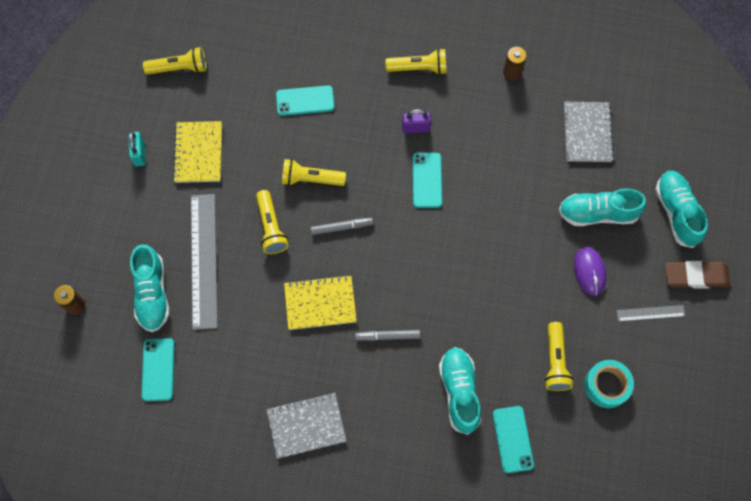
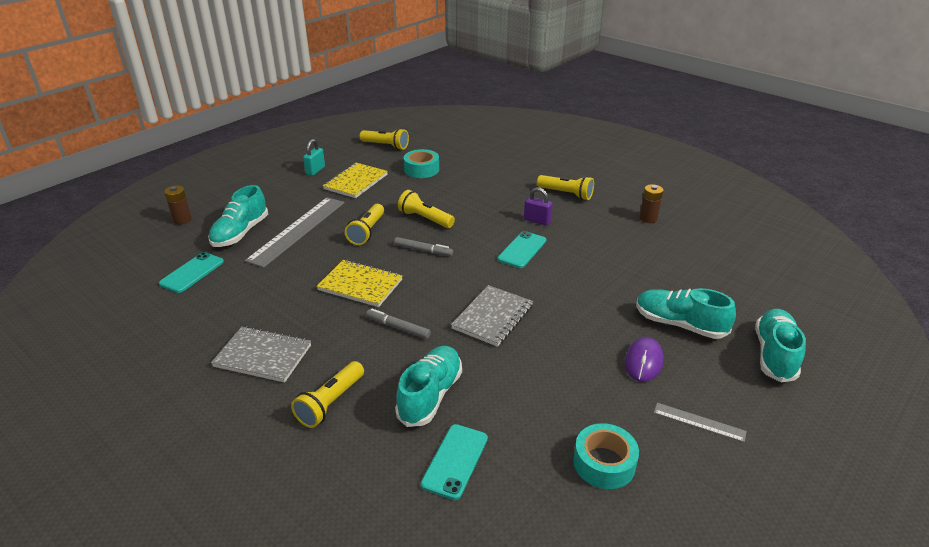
camera: 30 degrees right, 35 degrees down
turquoise phone [276,85,335,116] -> none
yellow flashlight [544,322,574,391] -> yellow flashlight moved to [291,361,364,428]
grey notebook [564,102,614,162] -> grey notebook moved to [451,285,533,347]
brown eraser [665,261,731,289] -> none
none -> turquoise tape [404,149,439,178]

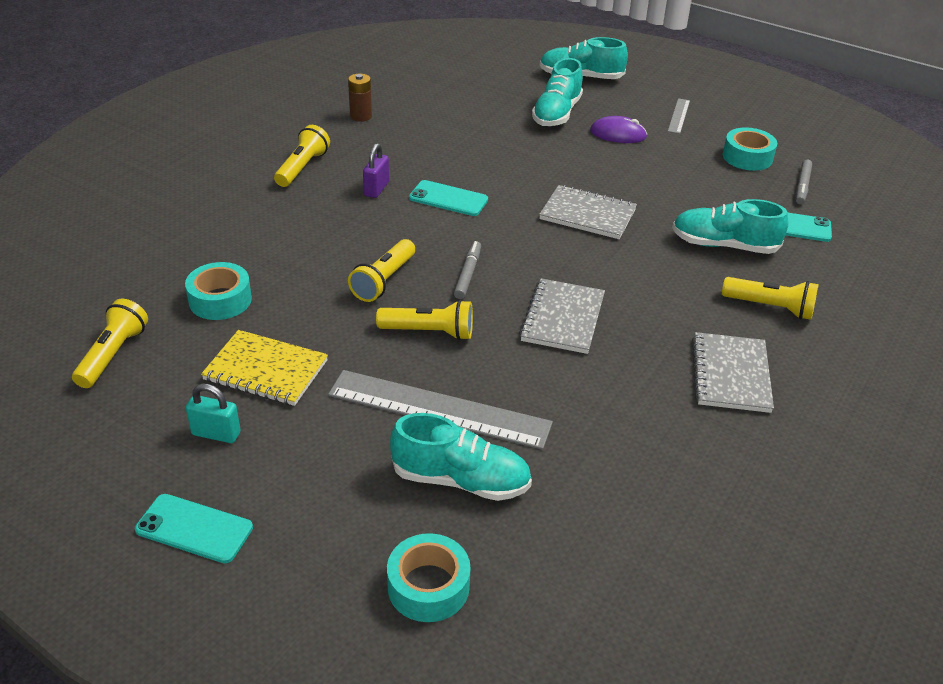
camera: 100 degrees left, 5 degrees up
turquoise phone [159,252,224,293] -> turquoise phone moved to [135,494,253,563]
brown battery [164,186,192,224] -> turquoise tape [387,533,471,622]
yellow notebook [317,260,403,307] -> grey notebook [519,278,605,354]
grey marker [366,309,431,339] -> grey marker moved to [796,160,812,204]

